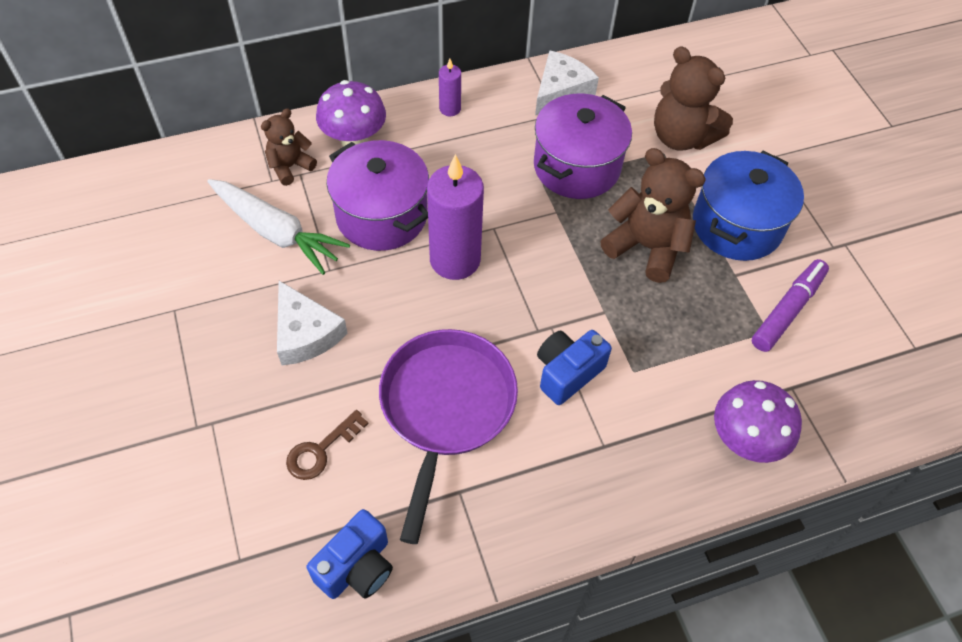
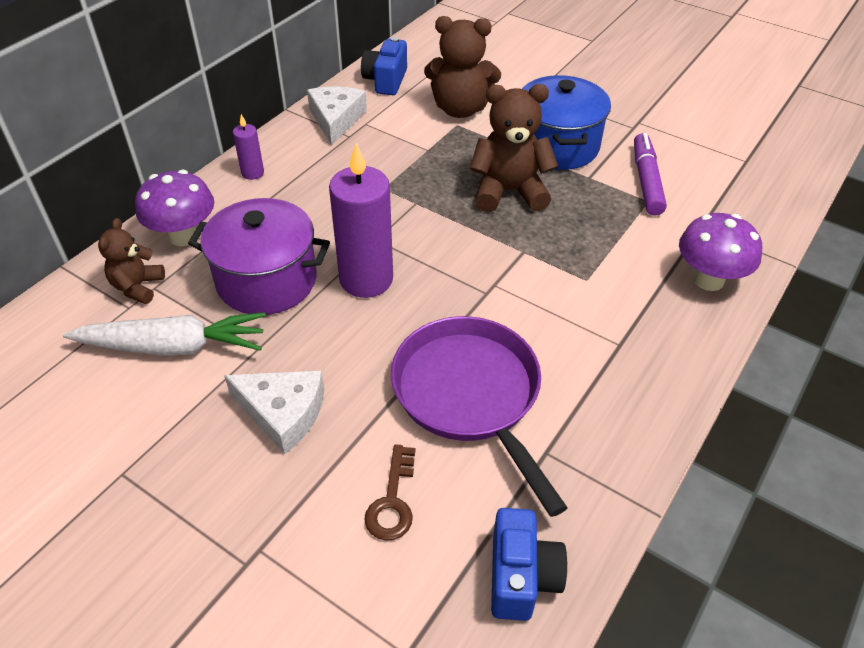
camera: 35 degrees left, 10 degrees down
purple pot [534,94,632,199] -> none
blue camera [537,330,612,405] -> blue camera moved to [361,37,407,95]

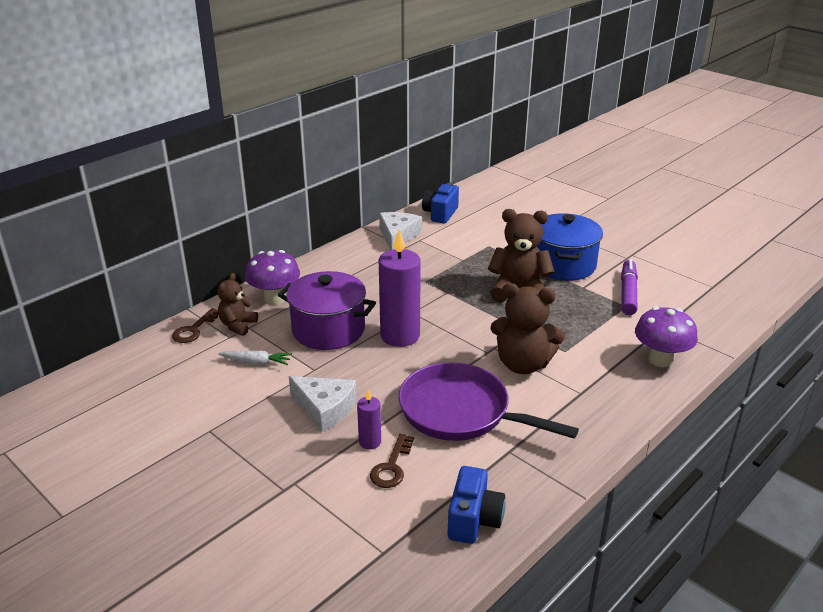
camera: 10 degrees right, 15 degrees down
white carrot [63,312,266,356] -> white carrot [218,350,292,365], size x0.53
purple candle [233,114,264,180] -> purple candle moved to [357,389,381,449]
purple pan [391,316,568,517] -> purple pan turned 45 degrees counterclockwise [398,362,579,441]
brown teddy bear [424,16,501,118] -> brown teddy bear moved to [490,283,565,374]
none -> brown key [172,308,218,343]

